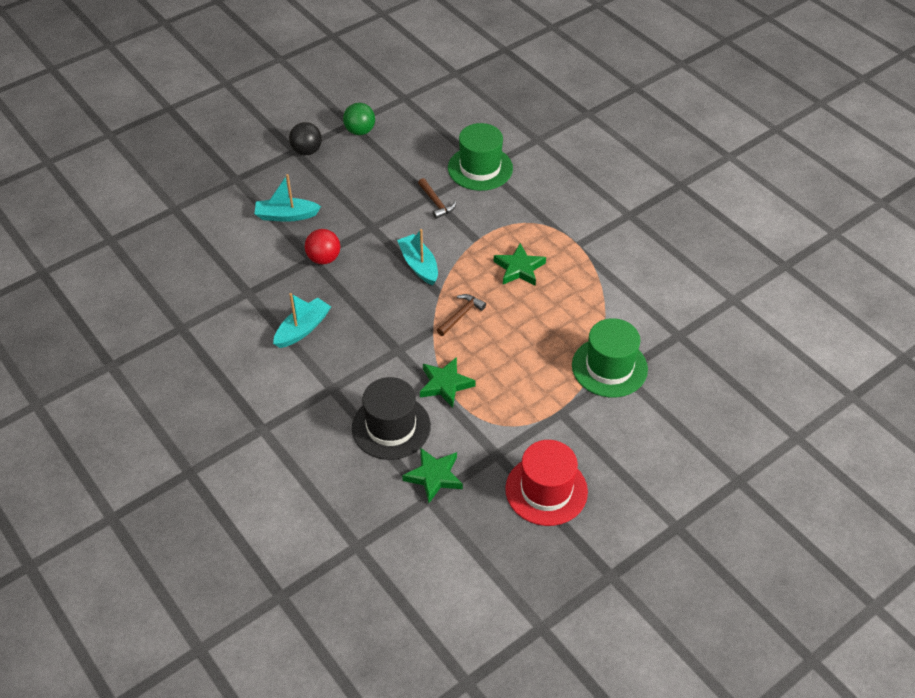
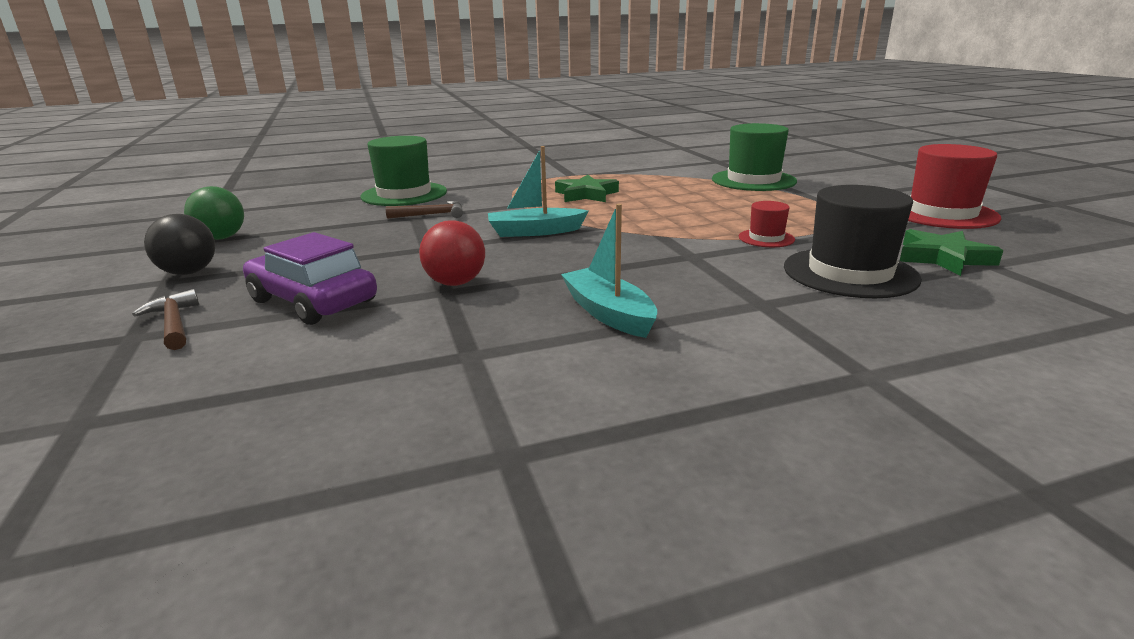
camera: 70 degrees left, 25 degrees down
turquoise boat [255,174,321,222] -> purple car [243,232,377,325]
green star [420,357,476,408] -> red hat [739,201,795,247]
brown hammer [437,294,486,336] -> brown hammer moved to [132,289,199,350]

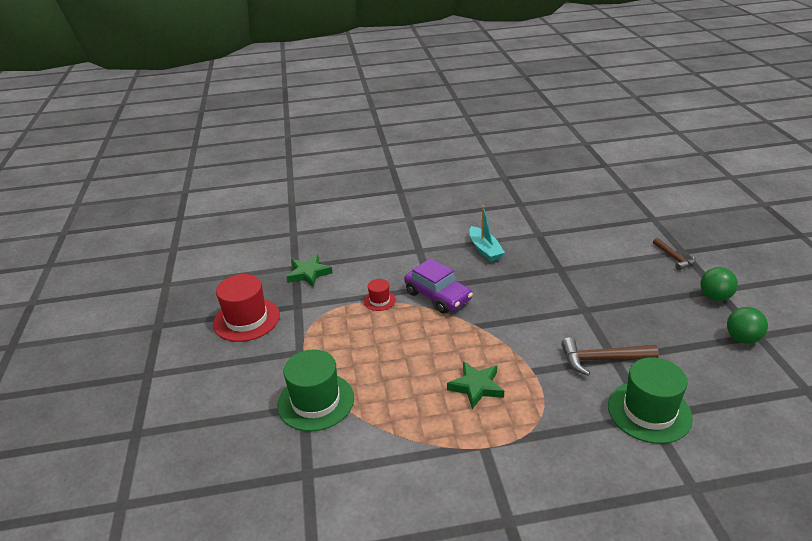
camera: 170 degrees left, 10 degrees up
black ball [144,214,215,275] -> green ball [700,267,738,301]
purple car [243,232,377,325] -> purple car moved to [404,258,473,314]
brown hammer [386,201,463,219] -> brown hammer [561,337,659,376], size x1.55
red ball [419,220,485,286] -> none
turquoise boat [488,146,589,237] -> none
black hat [784,185,922,298] -> none

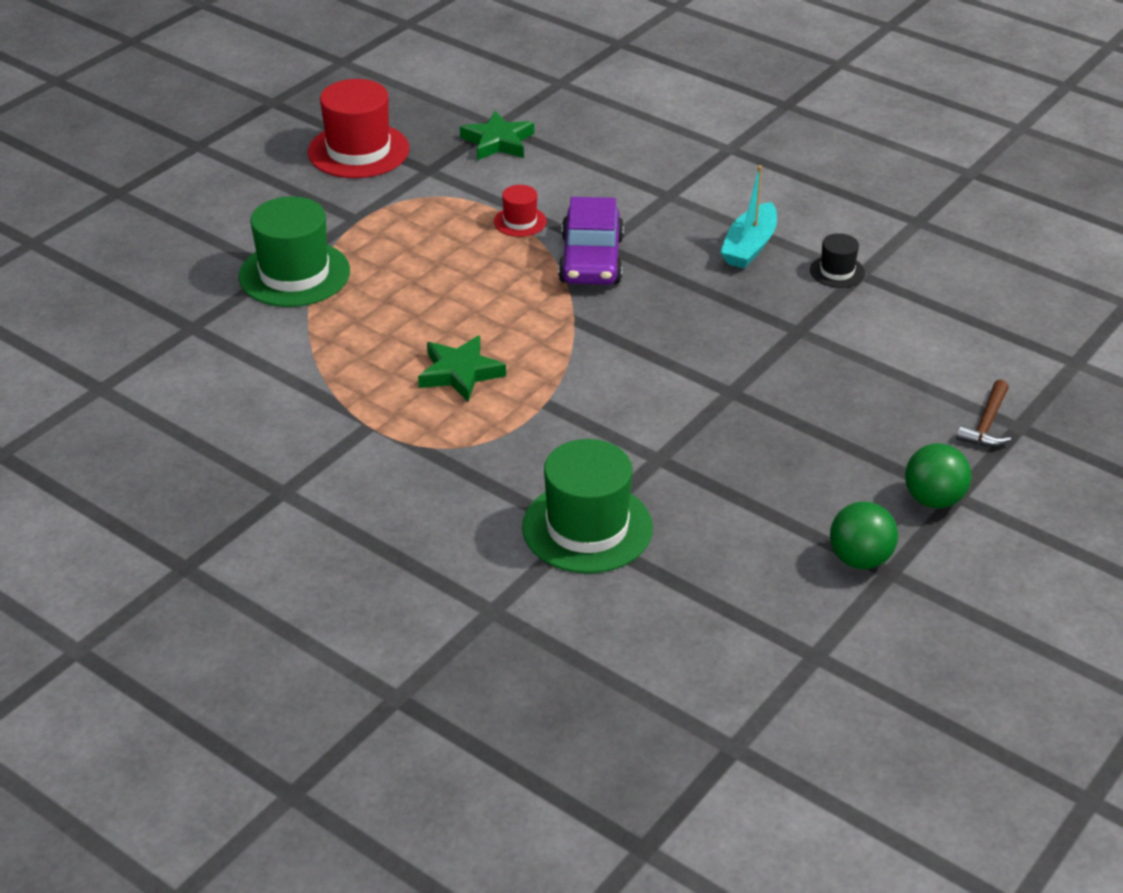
camera: 45 degrees right, 5 degrees up
brown hammer [561,337,659,376] -> none
none -> black hat [810,233,865,288]

